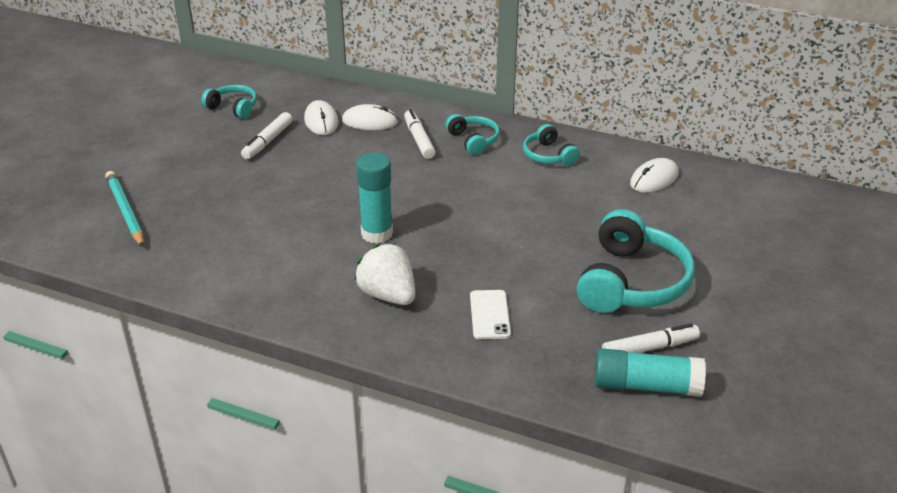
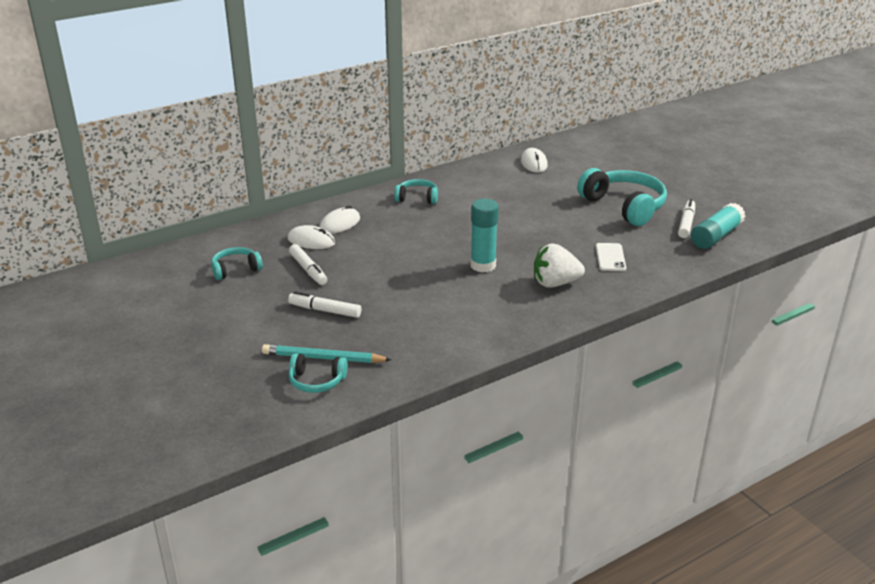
camera: 55 degrees left, 5 degrees down
white marker [404,109,435,159] -> white marker moved to [288,291,361,318]
white phone [470,290,511,339] -> white phone turned 60 degrees clockwise [596,243,626,271]
turquoise headphones [523,124,580,166] -> turquoise headphones moved to [289,353,348,393]

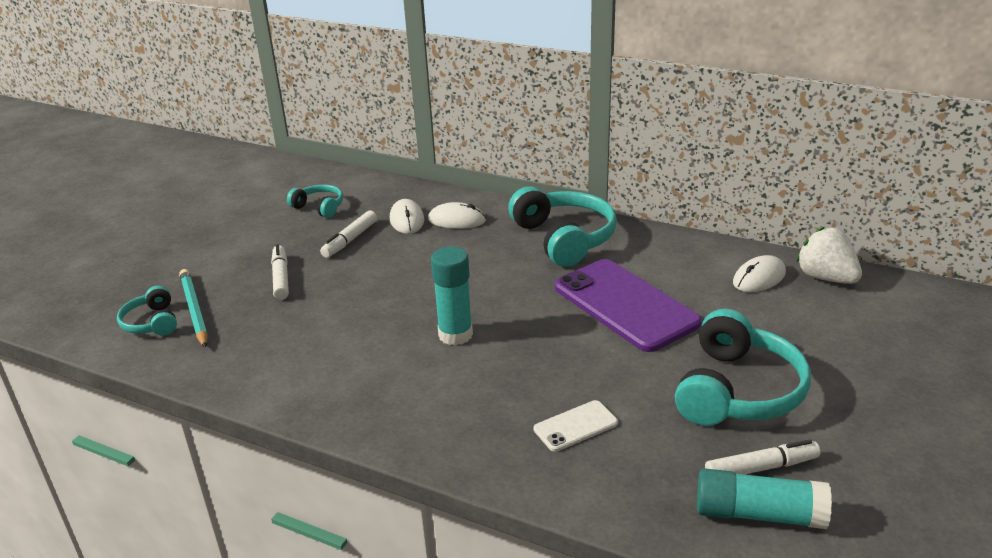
camera: 60 degrees right, 0 degrees up
turquoise headphones [394,179,438,204] -> turquoise headphones [508,186,617,267], size x1.90
white strawberry [534,243,585,288] -> white strawberry moved to [796,226,862,284]
none -> purple phone [555,259,702,352]

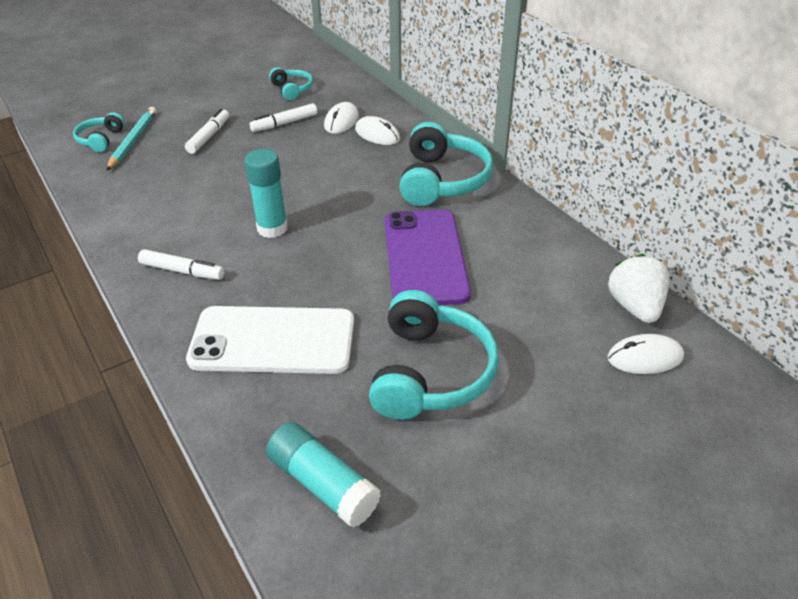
camera: 30 degrees right, 10 degrees up
white phone [534,400,618,452] -> white phone [186,306,354,374], size x2.20
turquoise headphones [675,309,811,426] -> turquoise headphones turned 45 degrees counterclockwise [369,290,499,420]
white marker [705,440,820,475] -> white marker moved to [138,249,224,280]
white mouse [733,255,786,292] -> white mouse moved to [608,334,684,374]

